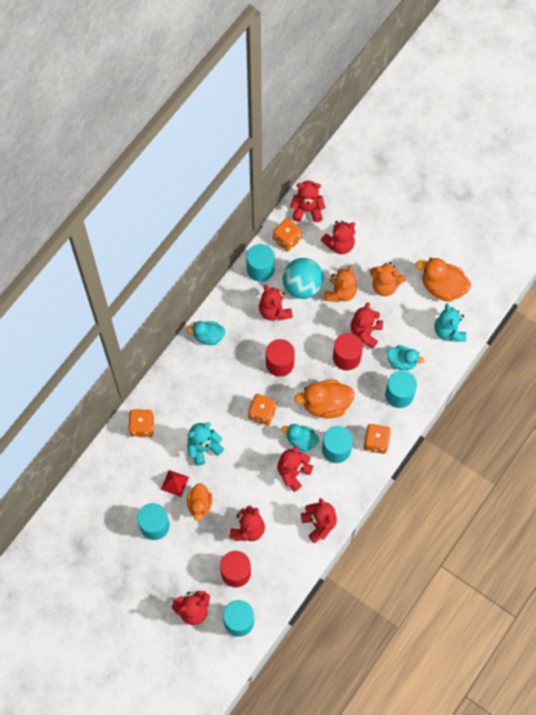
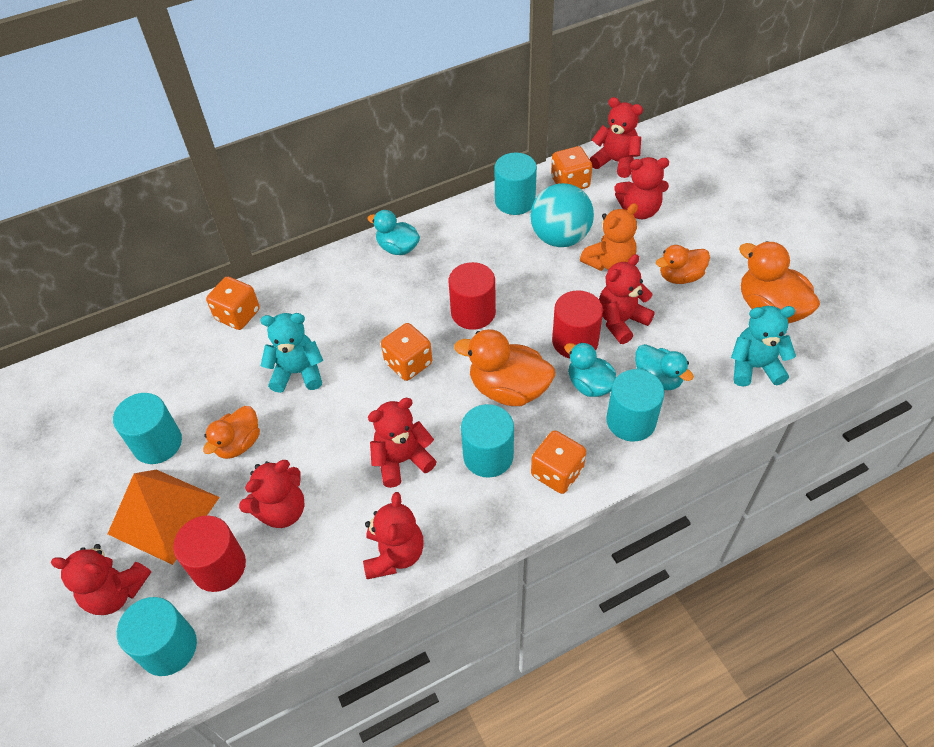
camera: 30 degrees right, 15 degrees down
red pyramid [161,470,189,497] -> none
red teddy bear [259,285,293,321] -> none
turquoise duck [282,424,319,452] -> turquoise duck moved to [565,342,616,397]
orange teddy bear [370,262,405,296] -> orange duck [656,245,710,284]
turquoise teddy bear [434,303,466,342] -> turquoise teddy bear turned 75 degrees clockwise [731,306,796,387]
none -> orange pyramid [108,470,220,565]

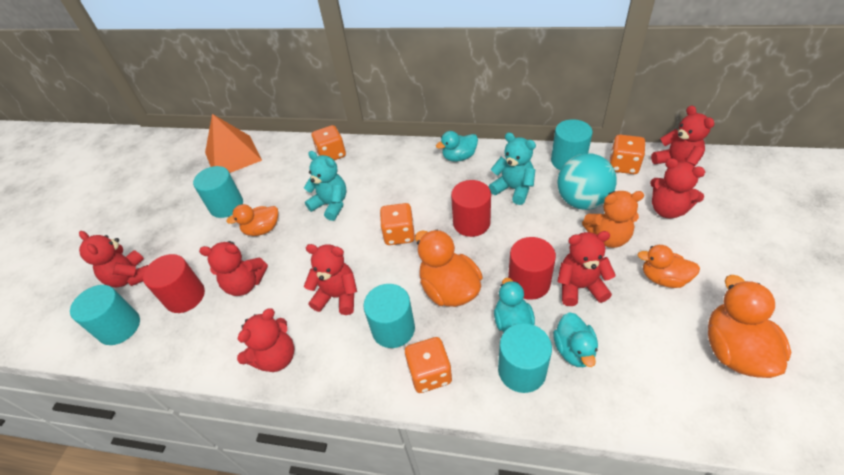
camera: 40 degrees right, 5 degrees down
orange pyramid [108,470,220,565] -> orange pyramid moved to [205,114,262,173]
turquoise duck [367,210,420,255] -> turquoise duck turned 90 degrees counterclockwise [436,131,478,162]
turquoise teddy bear [731,306,796,387] -> turquoise teddy bear moved to [489,132,536,205]

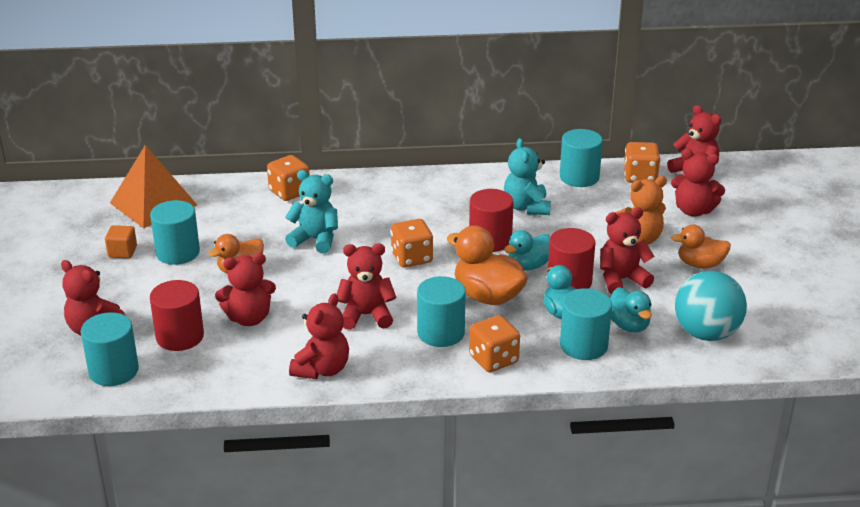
camera: 20 degrees left, 15 degrees down
turquoise duck [436,131,478,162] -> turquoise duck moved to [504,230,550,271]
turquoise teddy bear [489,132,536,205] -> turquoise teddy bear turned 120 degrees counterclockwise [504,138,551,215]
turquoise ball [557,153,617,210] -> turquoise ball moved to [675,271,747,341]
orange duck [708,275,791,378] -> none
none -> orange cube [105,225,137,258]

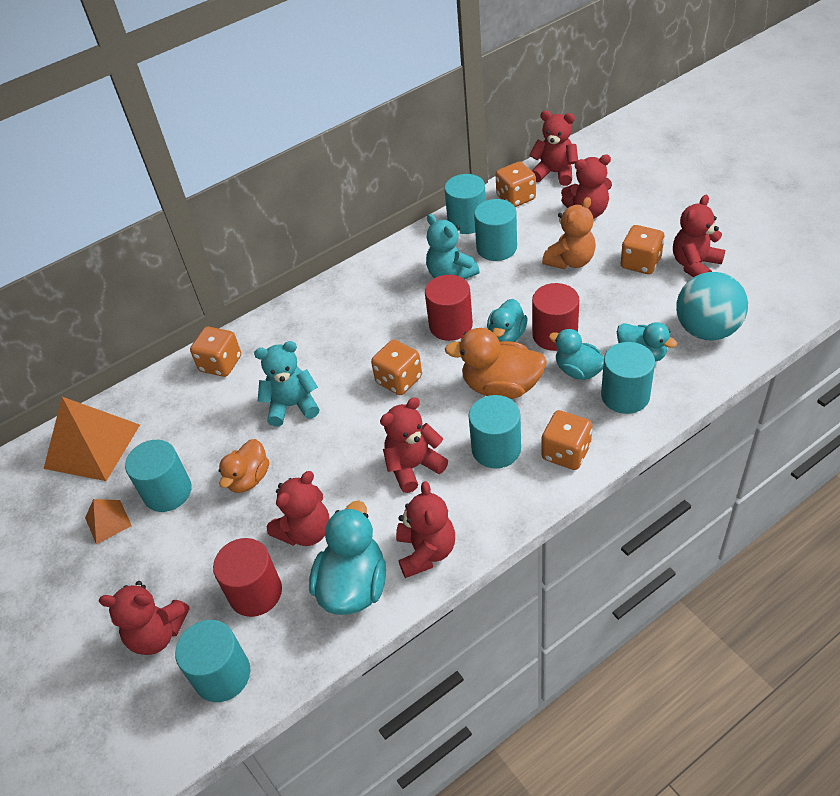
camera: 25 degrees left, 15 degrees up
orange cube [105,225,137,258] -> orange pyramid [85,499,132,544]
red teddy bear [600,208,655,294] -> red teddy bear moved to [673,195,725,277]
orange duck [671,224,731,269] -> orange dice [621,225,664,274]
none -> turquoise duck [309,500,386,615]
none -> turquoise cylinder [474,199,517,261]

